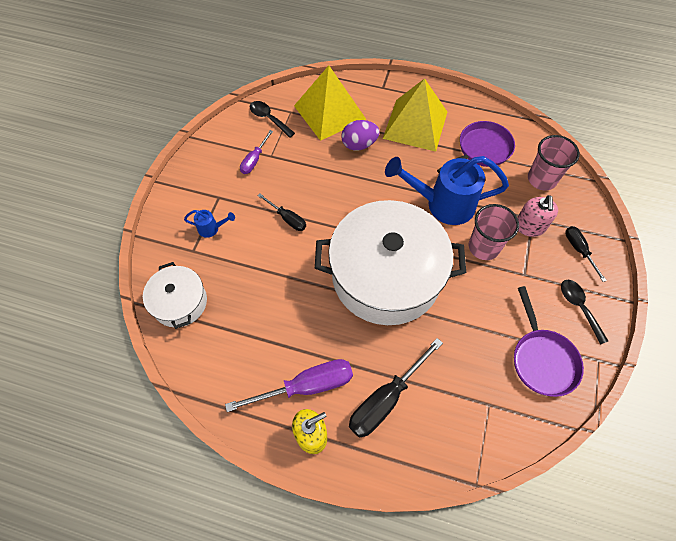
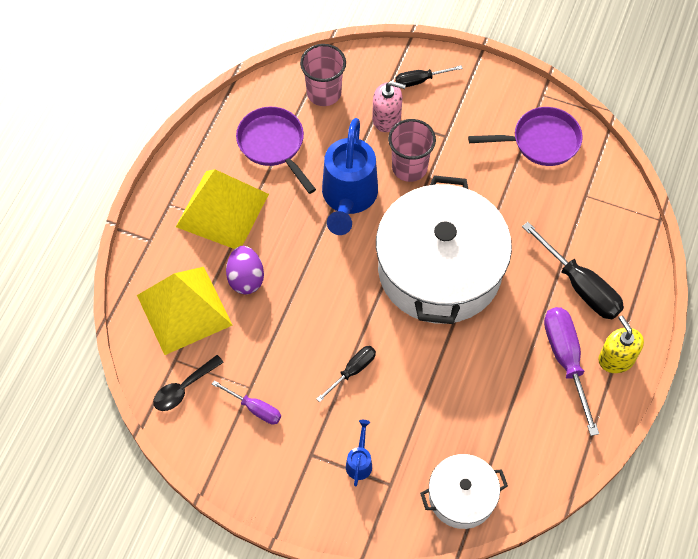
camera: 85 degrees left, 0 degrees up
black spoon [561,280,608,345] -> none

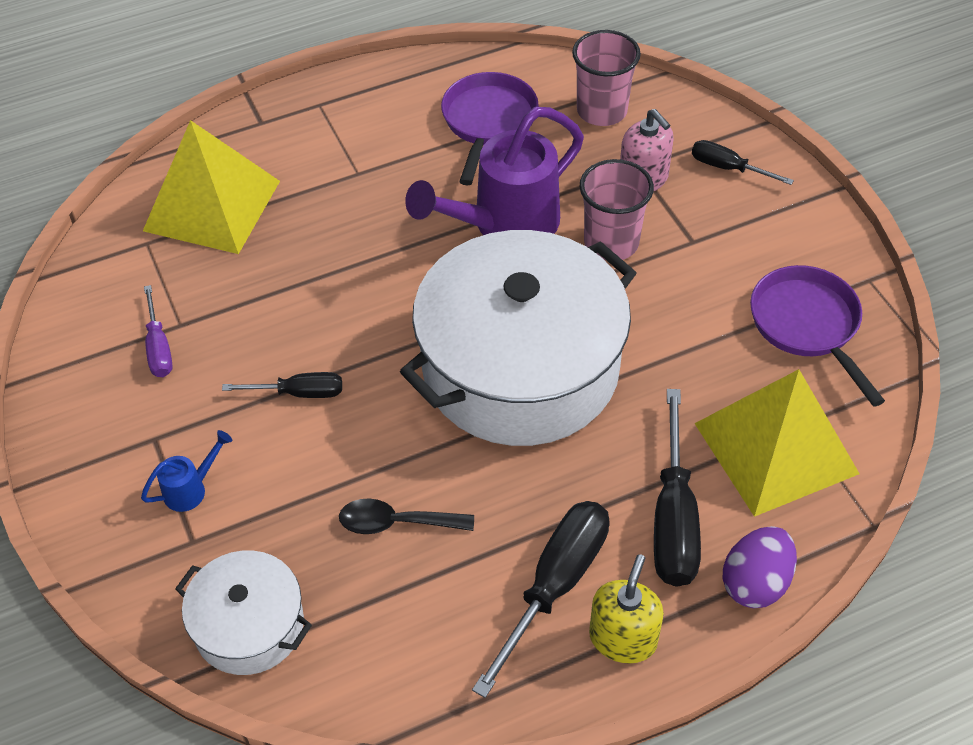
camera: 45 degrees right, 10 degrees down
black spoon [153,355,224,411] -> black spoon moved to [339,498,474,534]
yellow pyramid [176,169,269,249] -> yellow pyramid moved to [694,369,860,517]
purple egg [226,246,264,295] -> purple egg moved to [723,526,797,608]
blue watering can [322,118,378,235] -> purple watering can [405,107,584,235]
purple pan [468,107,583,166] -> purple pan turned 150 degrees counterclockwise [750,265,885,407]
purple screwdriver [544,307,599,436] -> black screwdriver [472,501,609,698]

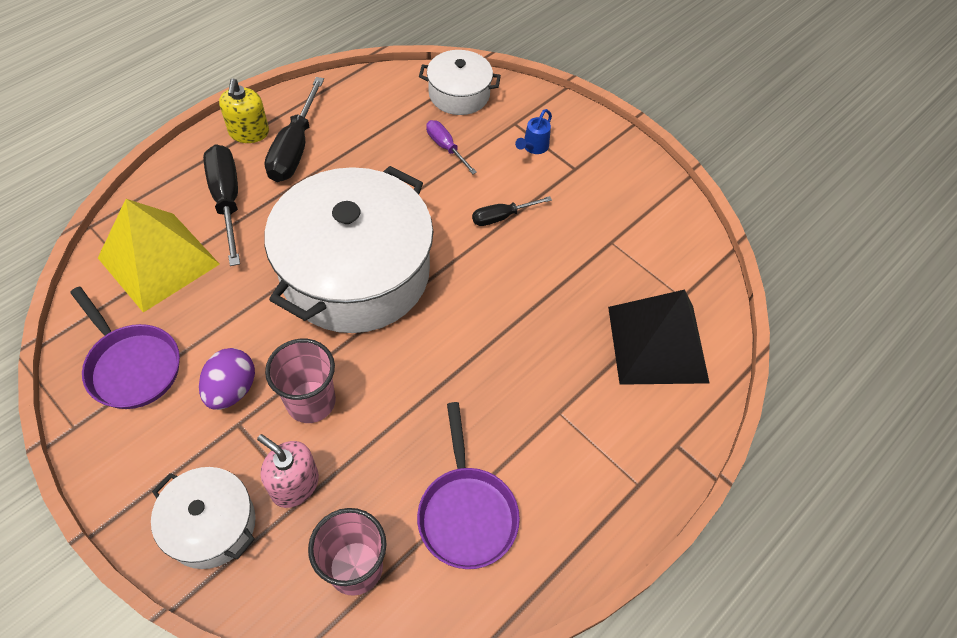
camera: 155 degrees right, 5 degrees up
yellow pyramid [143,120,280,254] -> black pyramid [608,290,709,385]
purple screwdriver [144,285,173,377] -> purple screwdriver moved to [426,120,477,174]
black spoon [339,498,474,534] -> none
purple watering can [405,107,584,235] -> none
black screwdriver [692,140,794,185] -> white pot [151,467,256,569]
purple egg [723,526,797,608] -> purple egg moved to [199,348,255,410]

